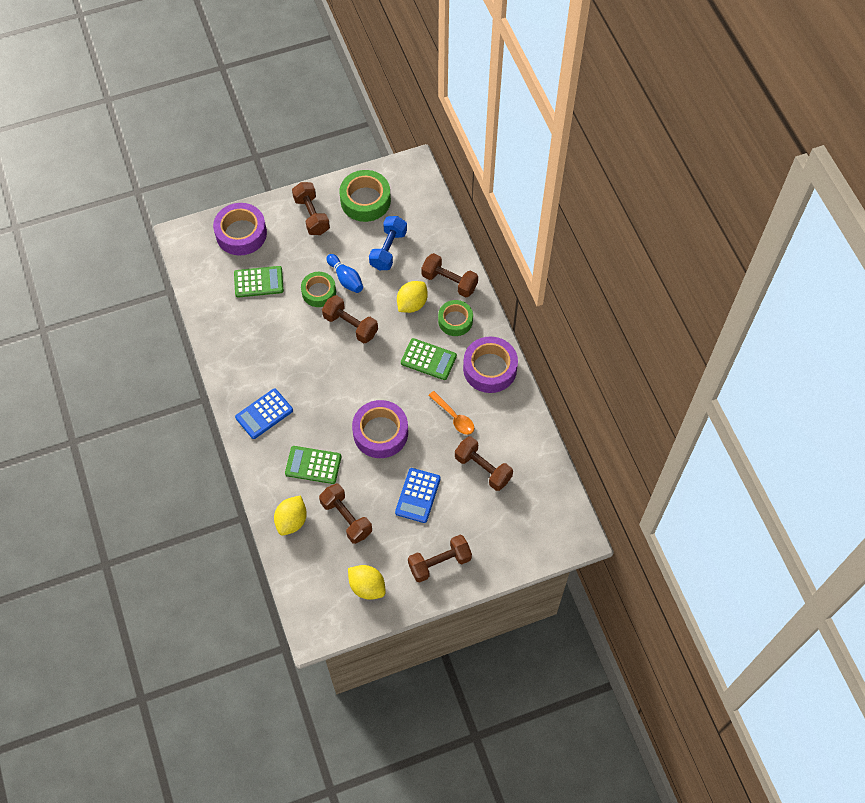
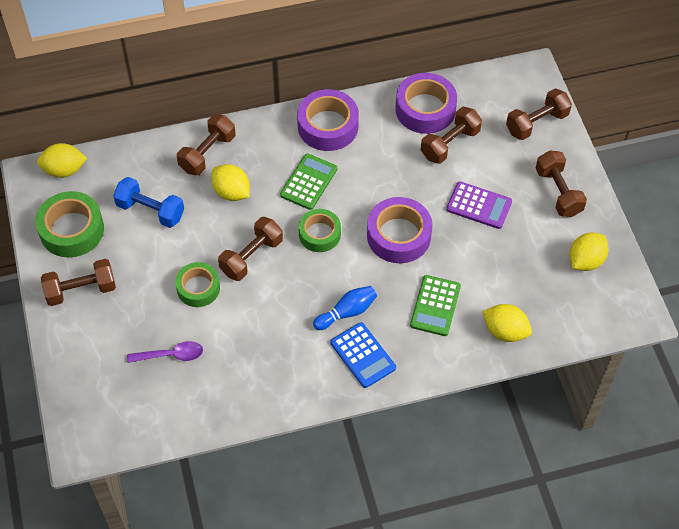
camera: 85 degrees left, 5 degrees down
purple tape [213,203,267,255] -> purple tape moved to [396,73,457,134]
green calculator [234,266,284,298] -> purple spoon [127,341,203,363]
brown dumbbell [319,483,372,544] -> brown dumbbell moved to [506,88,572,140]
blue bowling pin [327,254,363,293] -> blue bowling pin moved to [313,286,377,330]
blue calculator [395,468,441,523] -> purple calculator [446,182,512,229]
orange spoon [428,391,474,435] -> none
green tape [438,300,473,336] -> green tape moved to [298,209,341,252]
none -> yellow lemon [37,143,87,178]

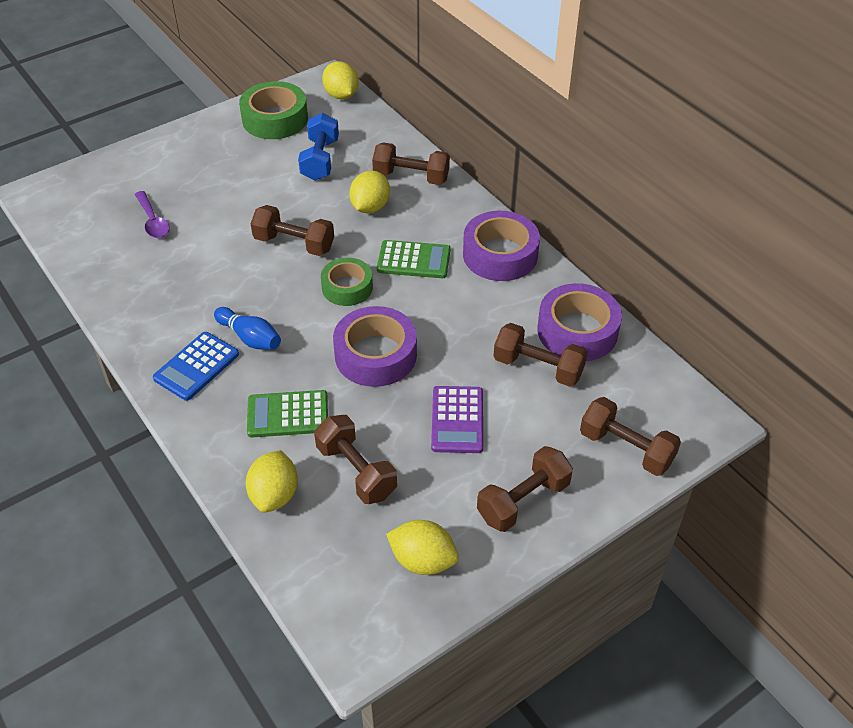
camera: 70 degrees right, 10 degrees down
brown dumbbell [41,259,116,306] -> brown dumbbell moved to [314,415,397,504]
green tape [175,262,220,307] -> none

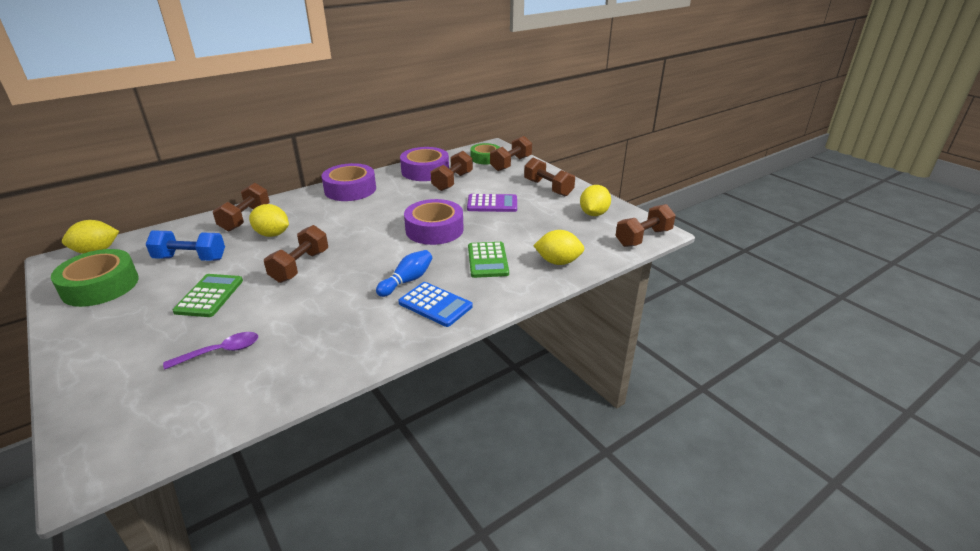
camera: 90 degrees left, 15 degrees down
brown dumbbell [314,415,397,504] -> brown dumbbell moved to [616,204,676,247]
green tape [321,258,373,306] -> green tape moved to [470,143,500,164]
green calculator [377,240,451,278] -> green calculator moved to [173,274,243,317]

